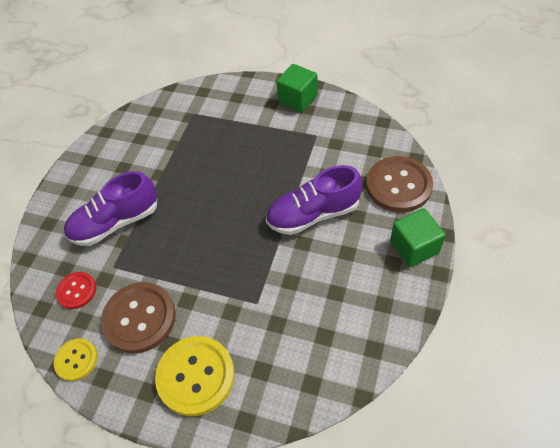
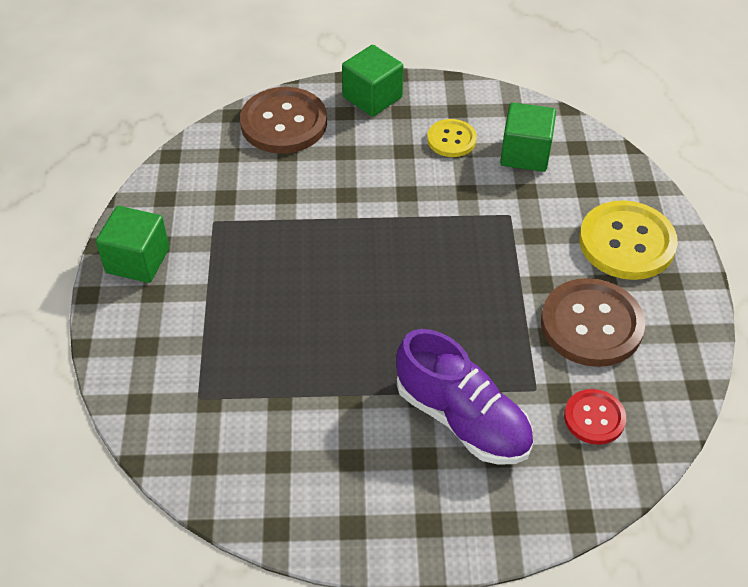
camera: 115 degrees left, 5 degrees down
yellow button [54,338,98,381] -> yellow button moved to [427,119,477,157]
purple shoe [266,165,362,235] -> none
none -> green cube [500,103,556,172]

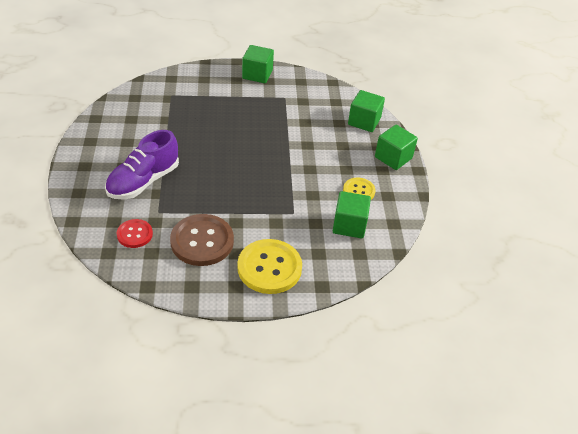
camera: 85 degrees right, 5 degrees down
brown button [240,87,327,154] -> green cube [348,90,385,132]

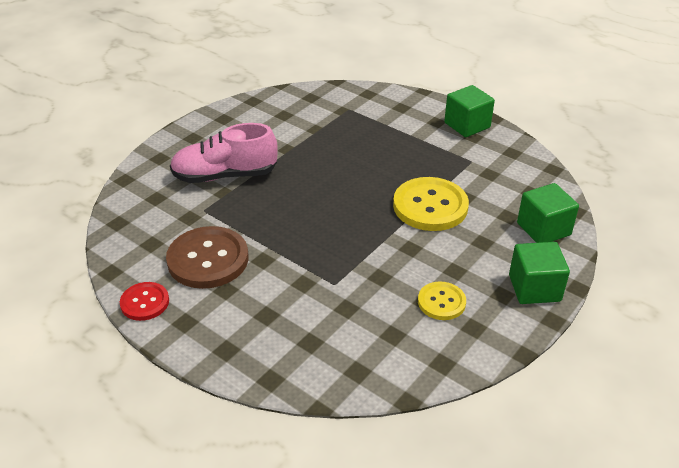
camera: 45 degrees right, 5 degrees down
purple shoe [105,130,179,199] -> pink shoe [170,123,278,183]
red button [117,219,153,248] -> red button moved to [120,282,169,321]
yellow button [237,239,302,294] -> yellow button moved to [393,177,469,231]
green cube [333,191,371,238] -> none

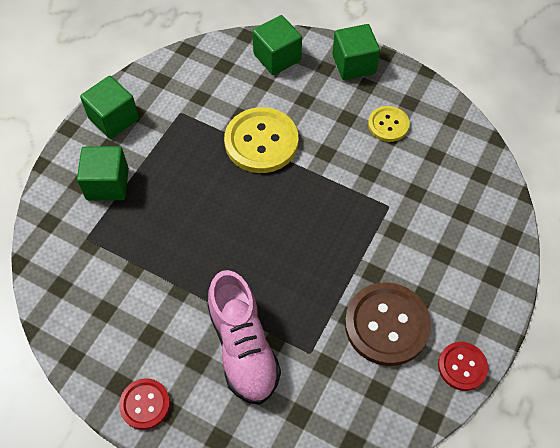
camera: 100 degrees left, 20 degrees up
none -> green cube [77,146,129,200]
none -> red button [119,379,170,430]

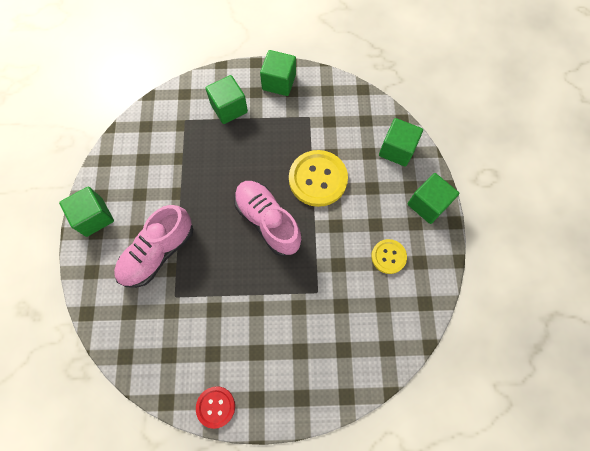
camera: 60 degrees right, 10 degrees up
red button [119,379,170,430] -> green cube [59,187,114,237]
brown button [345,282,431,366] -> none
none -> pink shoe [234,181,302,256]

